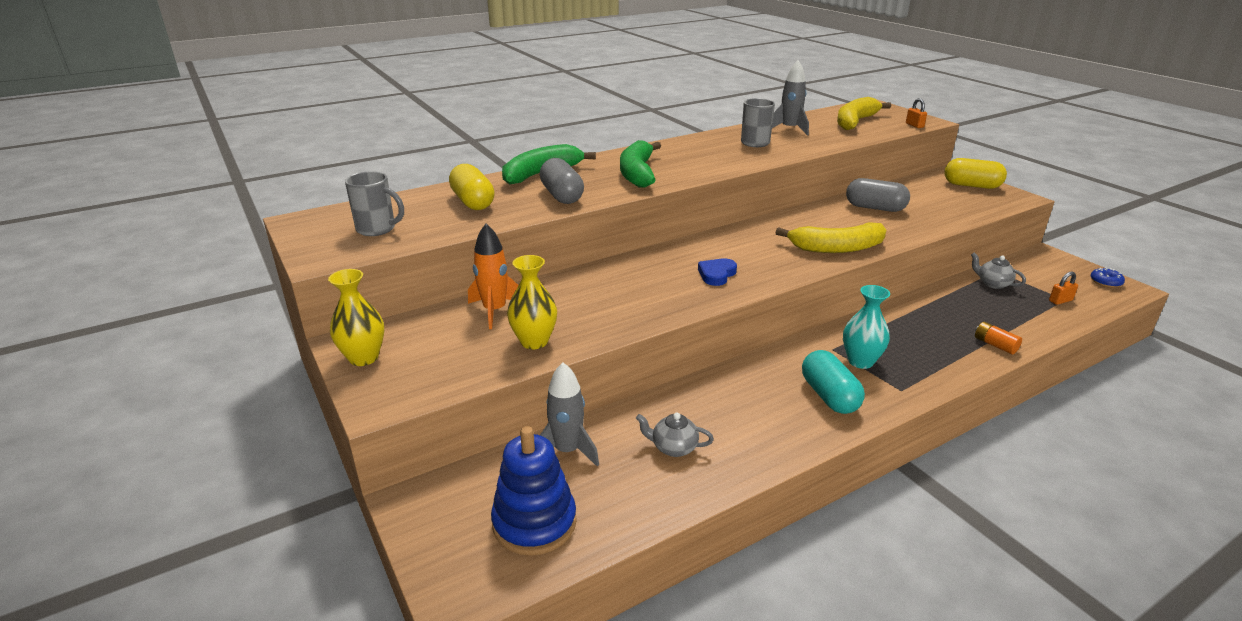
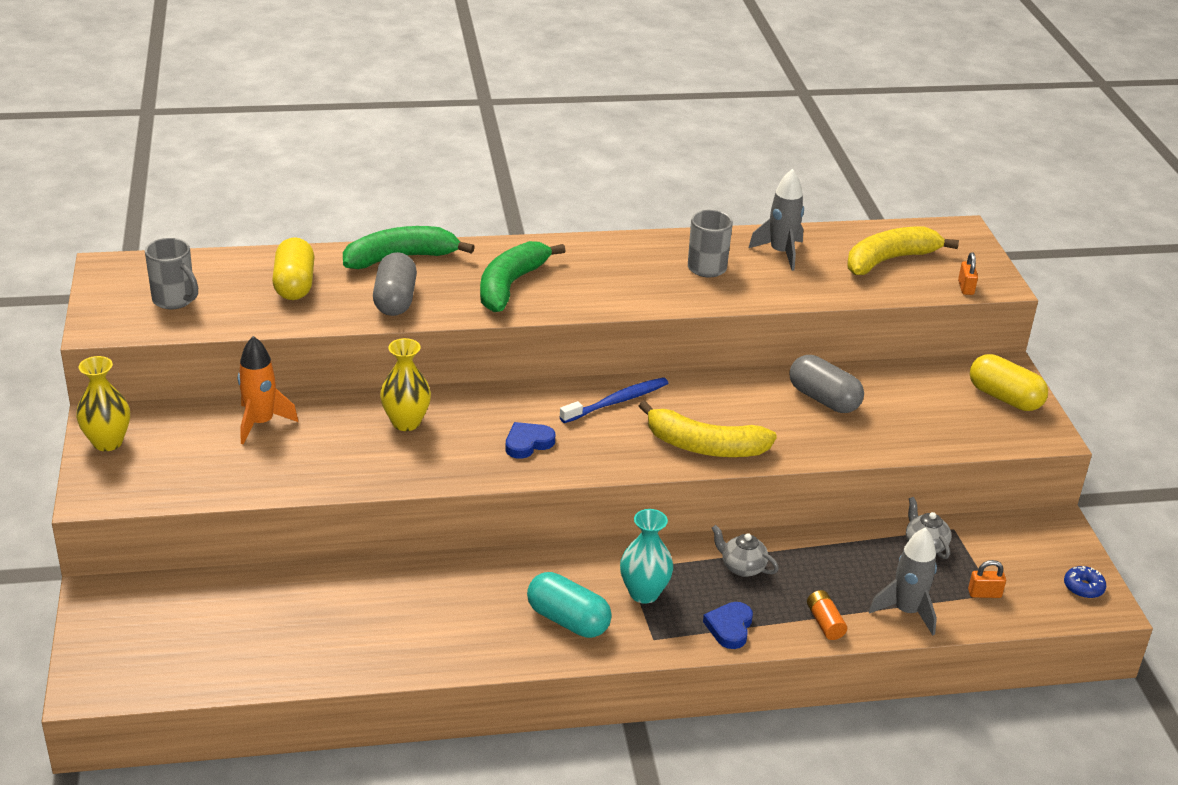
camera: 20 degrees right, 5 degrees up
blue stacking toy [491,426,577,556] -> none
yellow vase [507,255,557,349] -> yellow vase moved to [380,338,431,431]
grey rocket [540,362,599,467] -> grey rocket moved to [869,528,937,635]
grey teapot [636,413,714,457] -> grey teapot moved to [711,525,779,577]
turquoise capsule [802,350,865,414] -> turquoise capsule turned 60 degrees counterclockwise [527,572,612,638]
none -> blue toothbrush [560,377,668,423]
none -> blue heart [703,602,753,649]

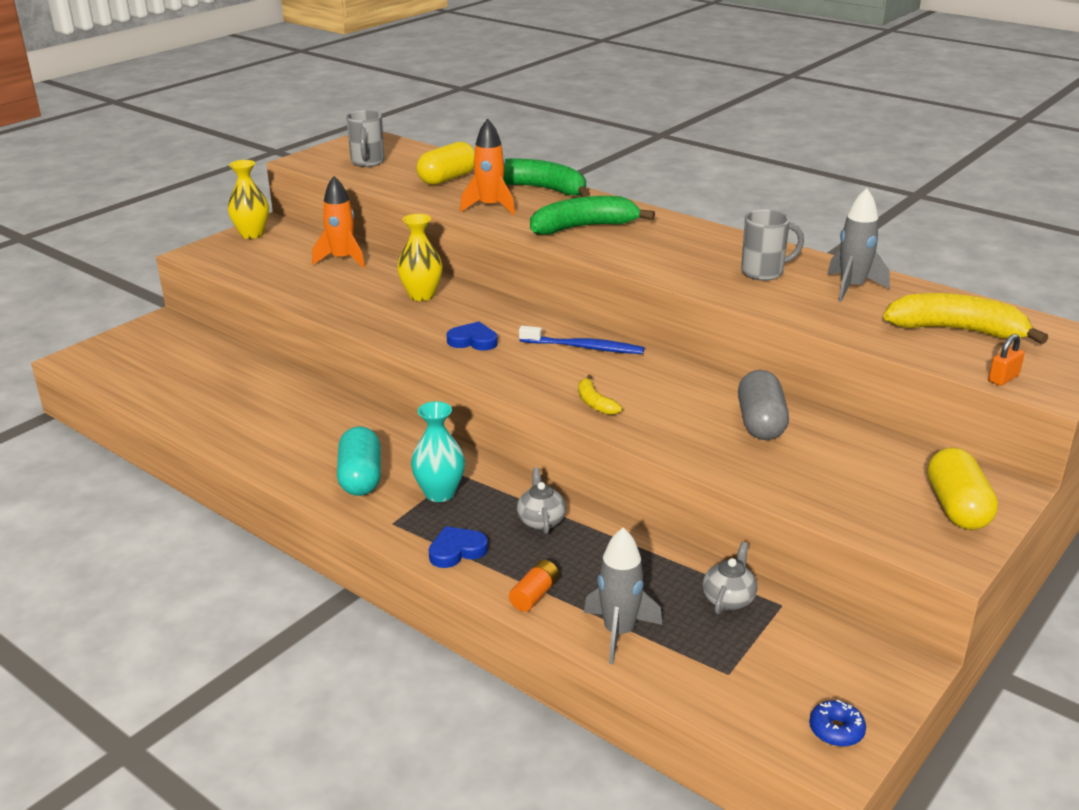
camera: 50 degrees right, 5 degrees down
grey capsule [373,252,417,316] -> orange rocket [460,119,515,215]
yellow banana [639,400,777,457] -> yellow banana [578,375,622,415], size x0.49
orange padlock [968,560,1006,598] -> none

